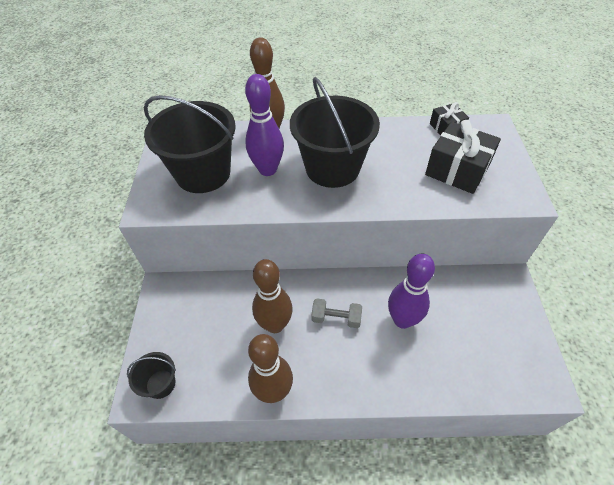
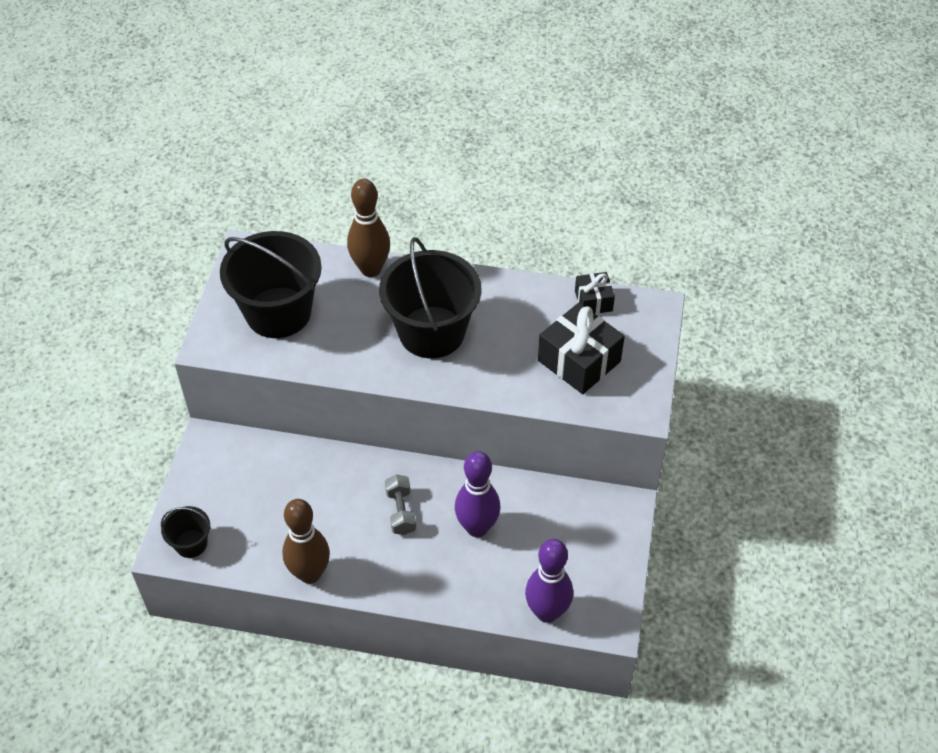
camera: 10 degrees right, 0 degrees up
purple bowling pin [245,74,284,176] -> purple bowling pin moved to [525,539,573,623]
brown bowling pin [252,259,293,333] -> none
grey dumbbell [311,298,362,328] -> grey dumbbell turned 60 degrees clockwise [385,474,416,535]

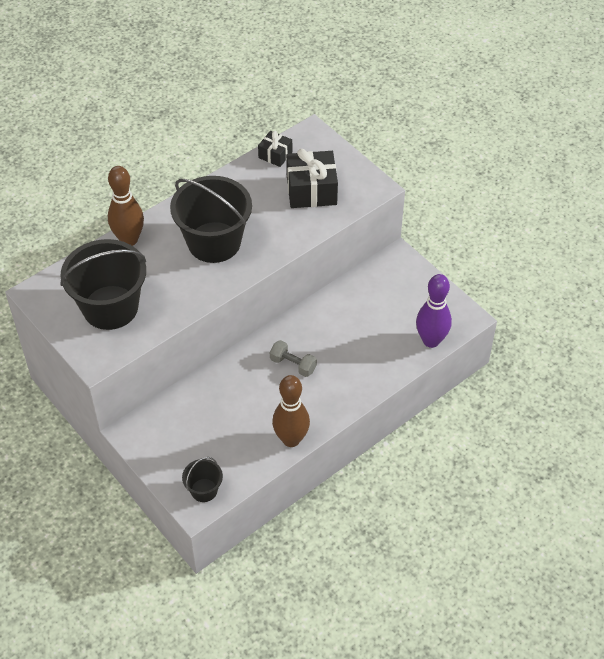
camera: 50 degrees left, 0 degrees up
purple bowling pin [455,451,500,537] -> none

